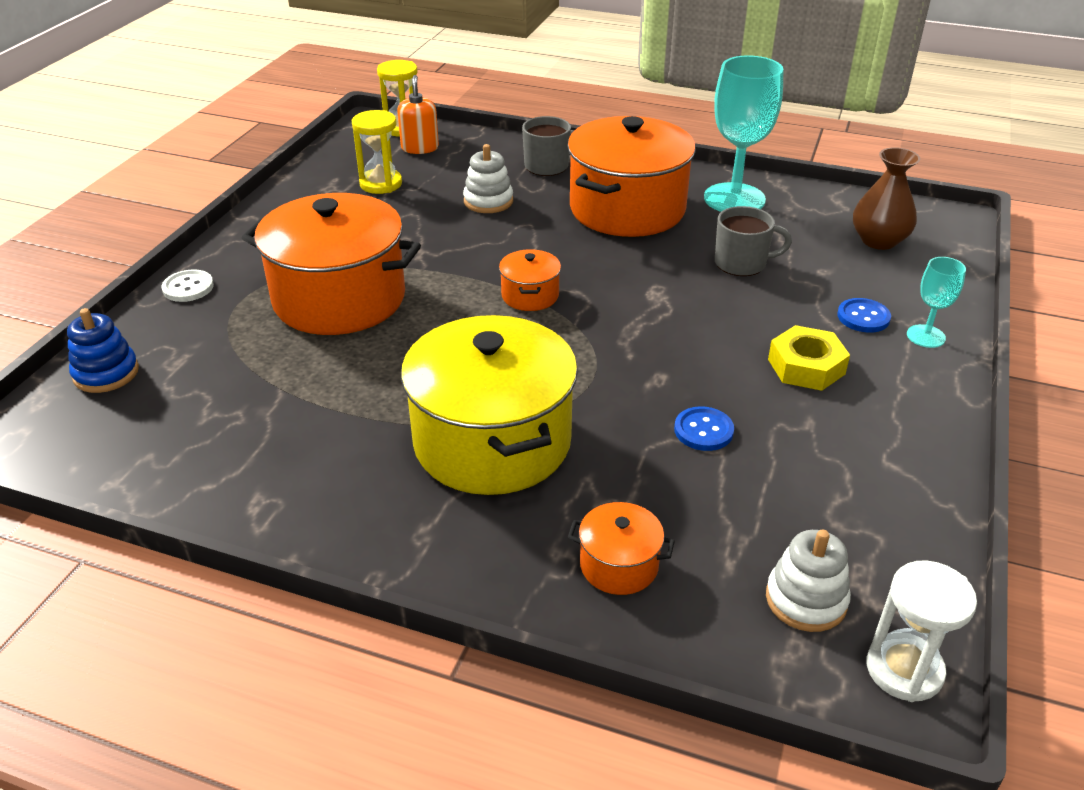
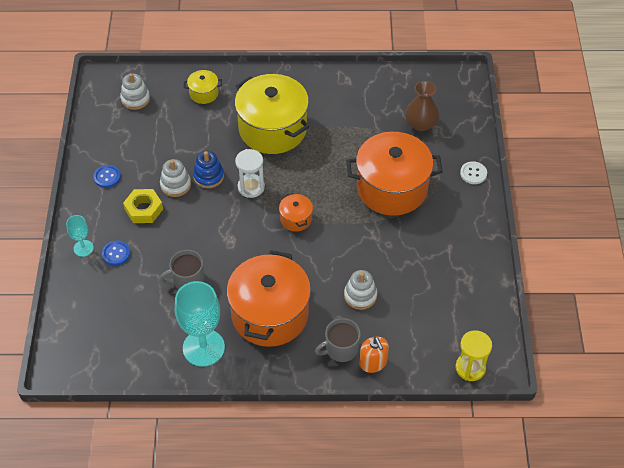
camera: 160 degrees right, 15 degrees up
blue stacking toy [67,308,139,393] -> blue stacking toy moved to [193,151,224,188]
yellow hourglass [352,110,402,194] -> none
orange soap dispenser [397,75,439,154] -> orange soap dispenser moved to [360,336,389,373]
orange pot [568,502,675,595] -> yellow pot [184,70,222,104]
blue button [674,406,734,451] -> blue button moved to [93,165,121,188]
brown vase [853,147,920,250] -> brown vase moved to [405,81,439,131]
white hourglass [866,560,977,702] -> white hourglass moved to [235,149,265,198]
none -> white stacking toy [160,159,191,197]

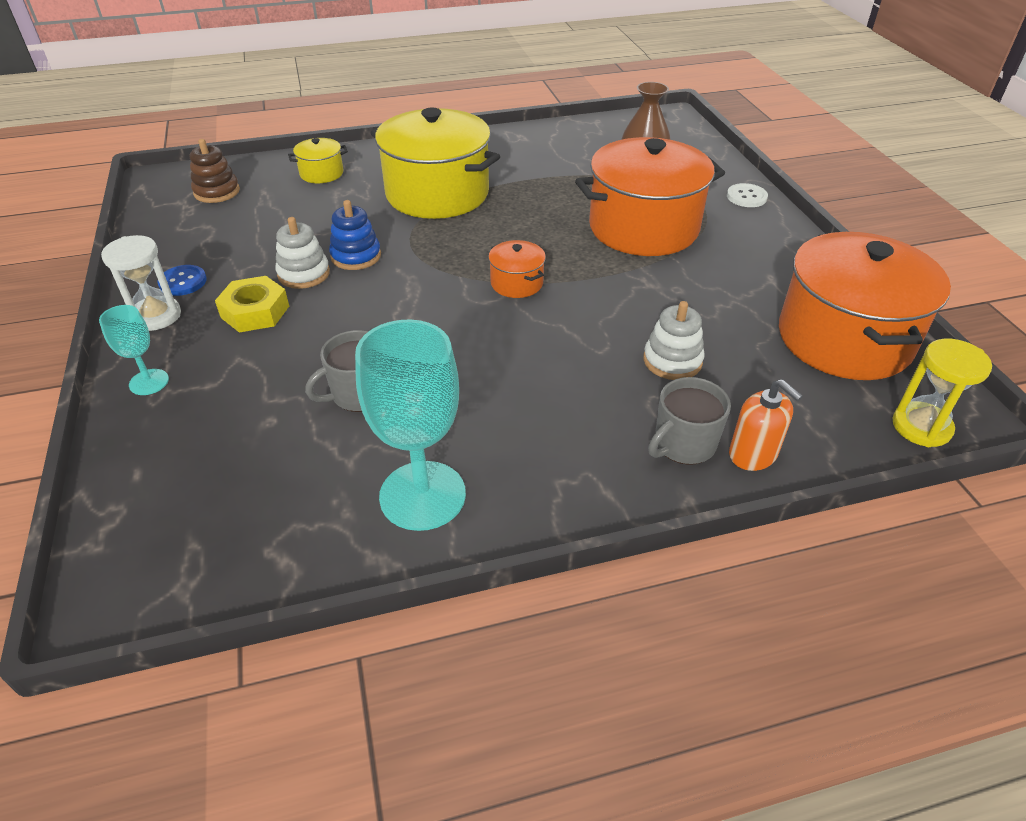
camera: 15 degrees left, 10 degrees down
blue button [102,240,130,266] -> none
white stacking toy [120,73,150,110] -> brown stacking toy [190,139,240,203]
orange pot [227,250,311,347] -> orange pot moved to [779,232,951,380]
white hourglass [235,149,265,198] -> white hourglass moved to [101,235,181,331]

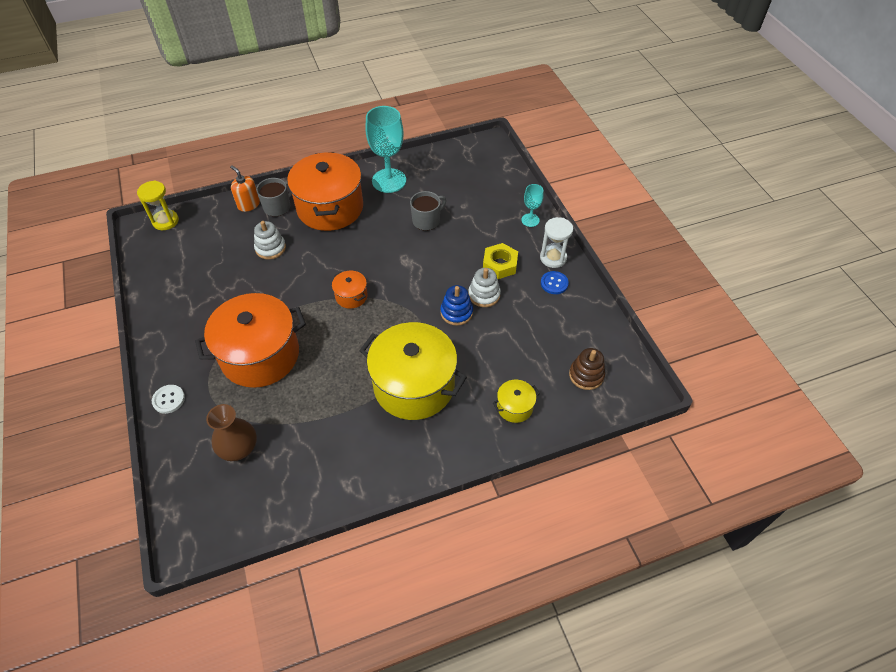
camera: 175 degrees right, 10 degrees up
orange pot [779,232,951,380] -> orange pot moved to [287,152,363,231]

